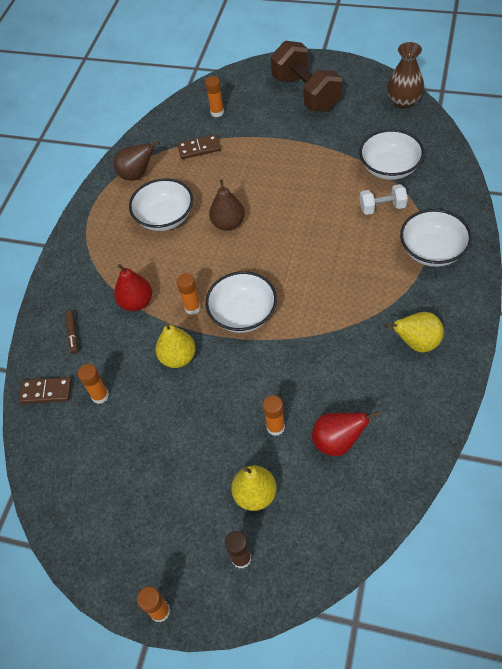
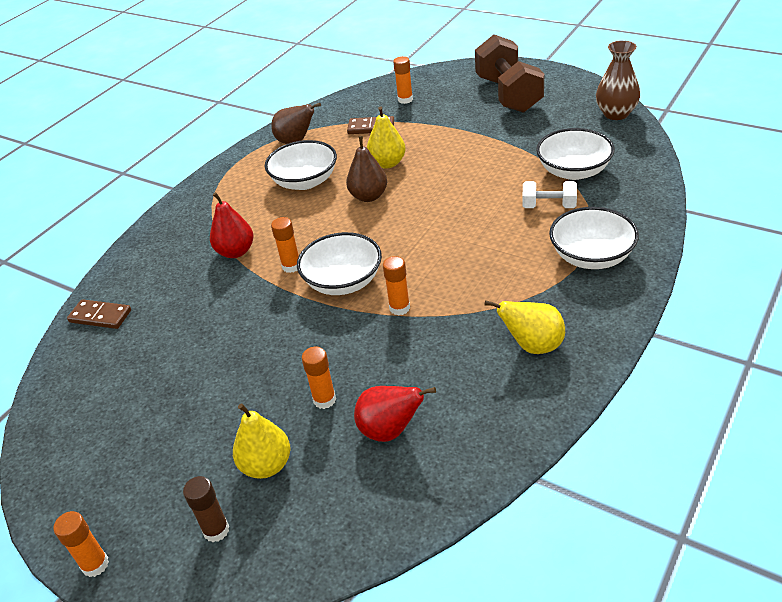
camera: 15 degrees right, 15 degrees down
brown marker [65,311,78,354] -> none
orange glue stick [78,364,109,404] -> orange glue stick moved to [383,256,410,315]
yellow pear [156,323,196,368] -> yellow pear moved to [367,106,406,169]

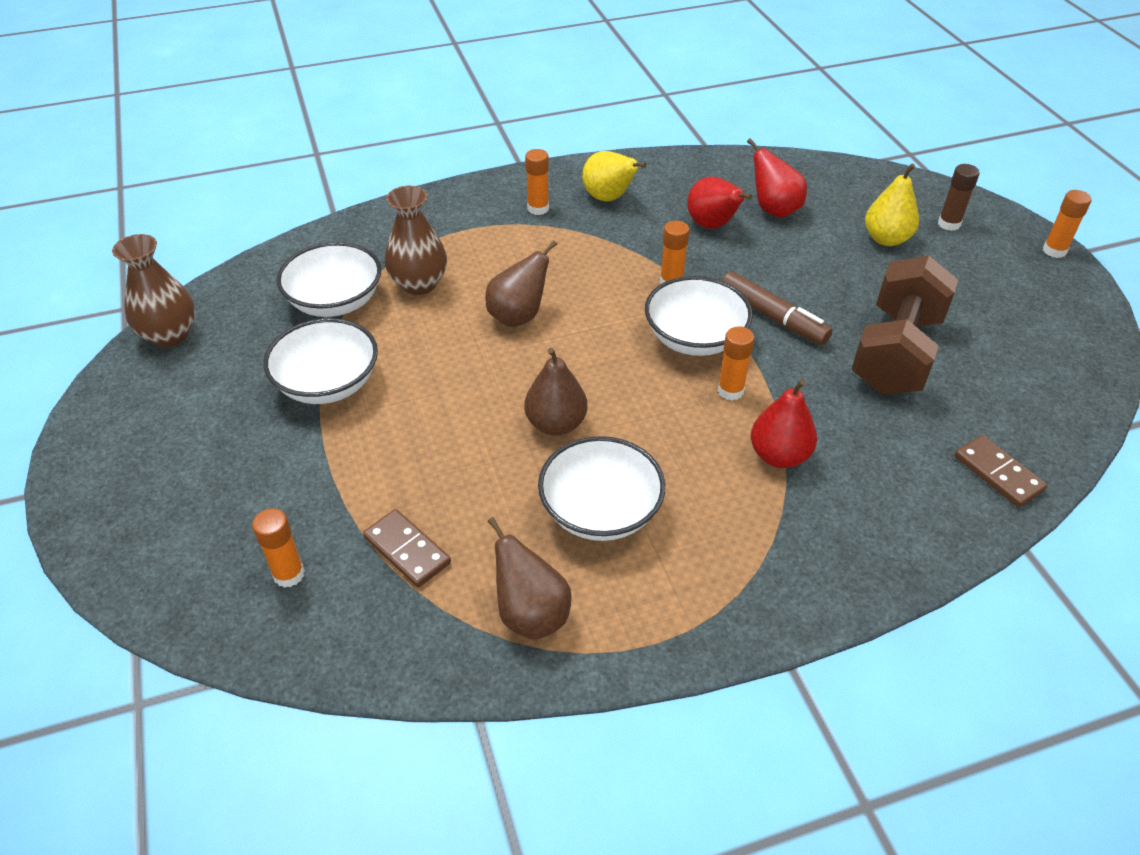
camera: 145 degrees left, 5 degrees up
orange glue stick [302,347,336,409] -> orange glue stick moved to [525,149,549,215]
yellow pear [367,106,406,169] -> none
brown dumbbell [475,34,544,113] -> brown dumbbell moved to [851,255,958,395]
white dumbbell [523,181,577,208] -> brown vase [385,186,447,295]
white bowl [549,207,639,269] -> white bowl moved to [263,318,378,404]
none -> brown pear [485,241,557,327]
none -> red pear [687,177,752,229]
none -> brown marker [722,271,833,345]

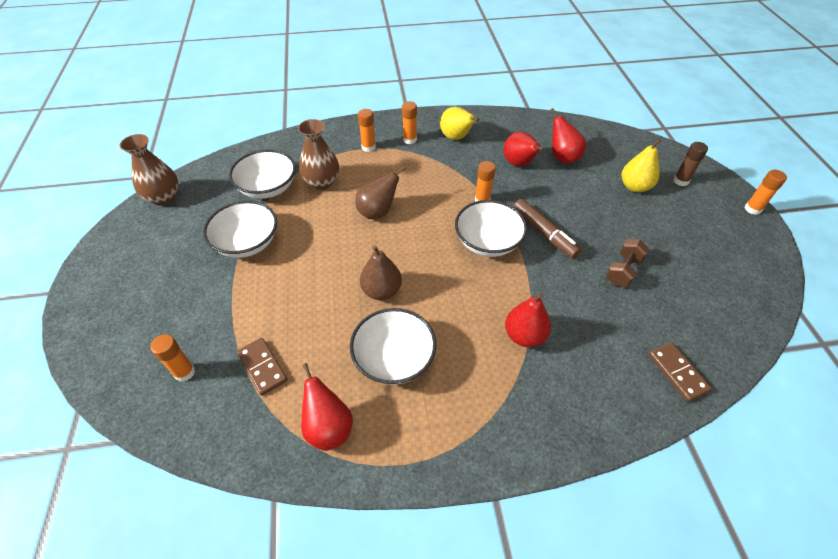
camera: 10 degrees right, 5 degrees up
brown pear [487,517,572,639] -> red pear [301,363,353,451]
orange glue stick [718,326,754,400] -> orange glue stick moved to [358,109,376,152]
brown dumbbell [851,255,958,395] -> brown dumbbell [606,239,649,287], size x0.51

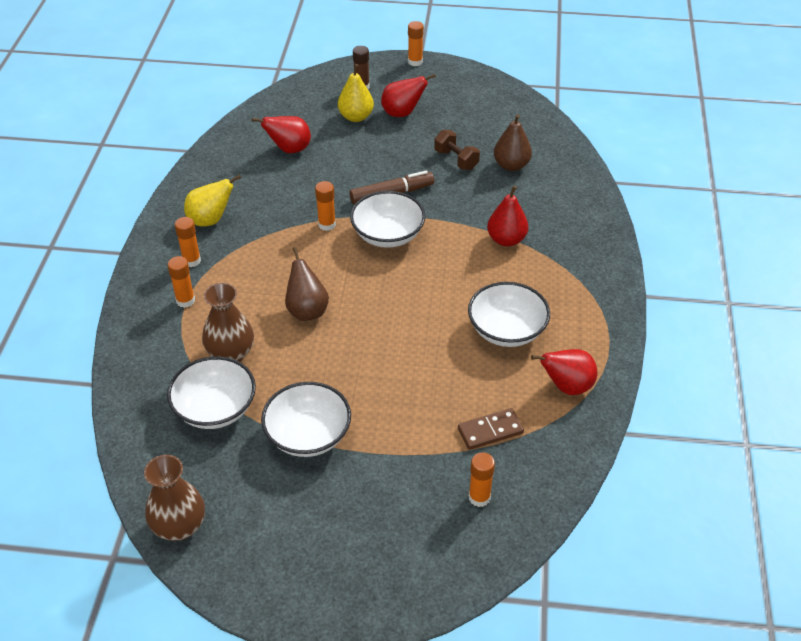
camera: 75 degrees left, 5 degrees down
brown pear [360,245,402,300] -> brown pear moved to [494,114,532,171]
red pear [504,132,544,166] -> red pear moved to [381,74,436,117]
brown domino [648,342,712,402] -> none

